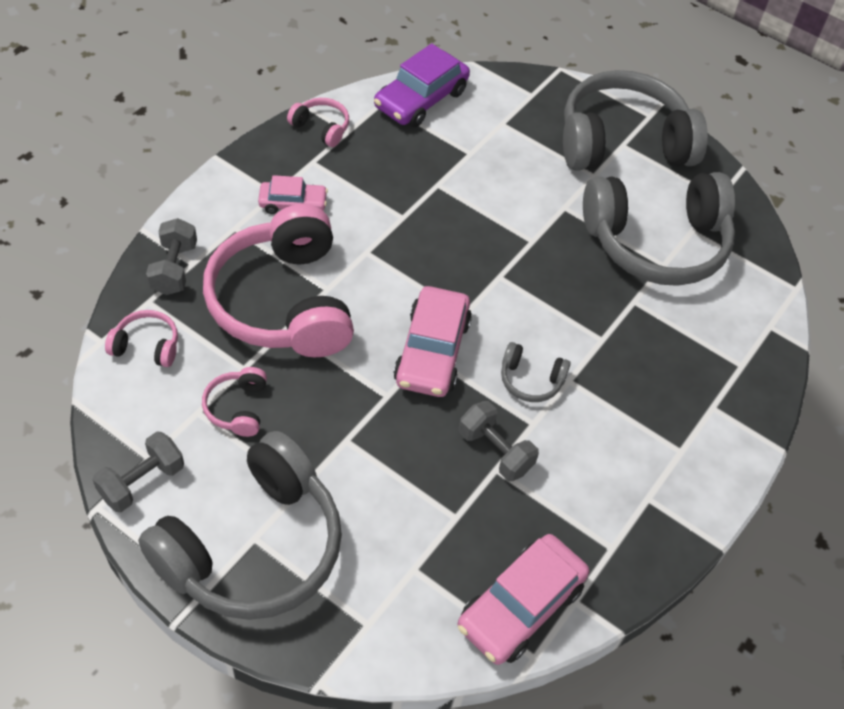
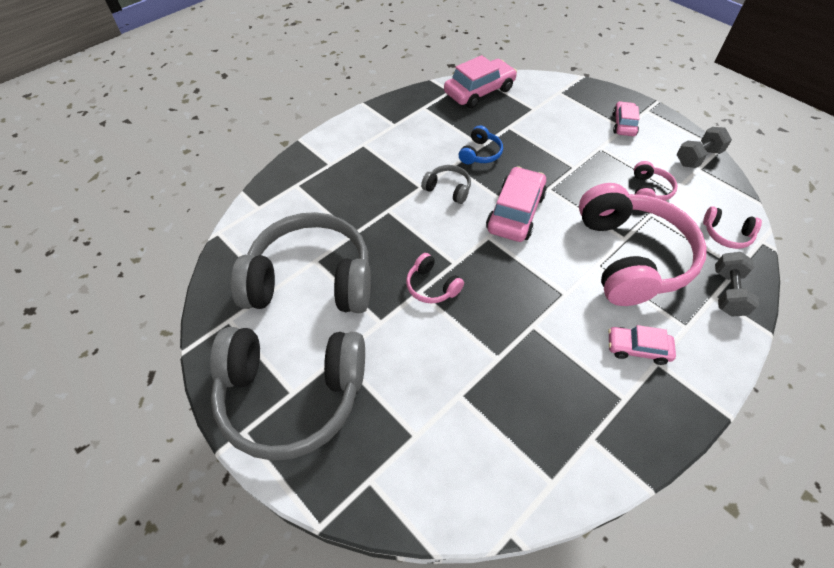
camera: 165 degrees left, 0 degrees up
grey headphones [138,431,342,620] -> pink car [613,101,639,136]
pink headphones [287,98,349,147] -> pink headphones moved to [406,253,464,303]
purple car [374,43,470,127] -> none
grey dumbbell [459,401,539,481] -> blue headphones [459,125,503,164]

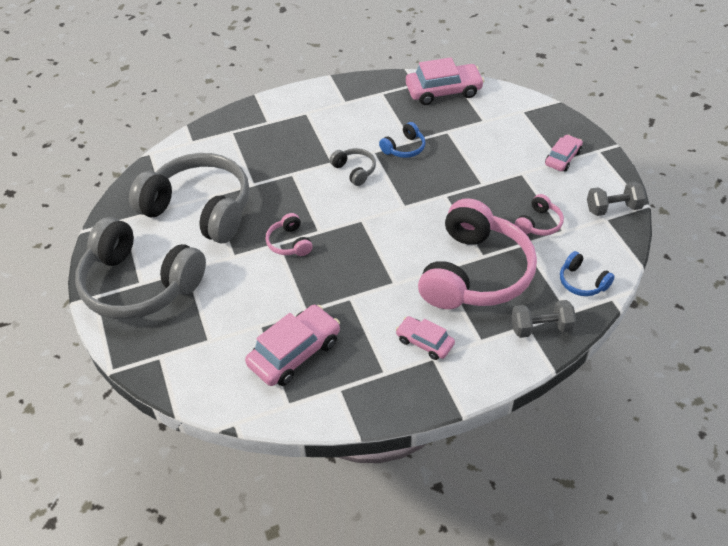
camera: 25 degrees right, 5 degrees down
pink car [486,166,547,242] -> pink car moved to [245,305,340,386]
pink headphones [703,206,762,249] -> blue headphones [560,251,615,296]
grey dumbbell [715,252,759,316] -> grey dumbbell turned 45 degrees clockwise [511,300,576,338]

